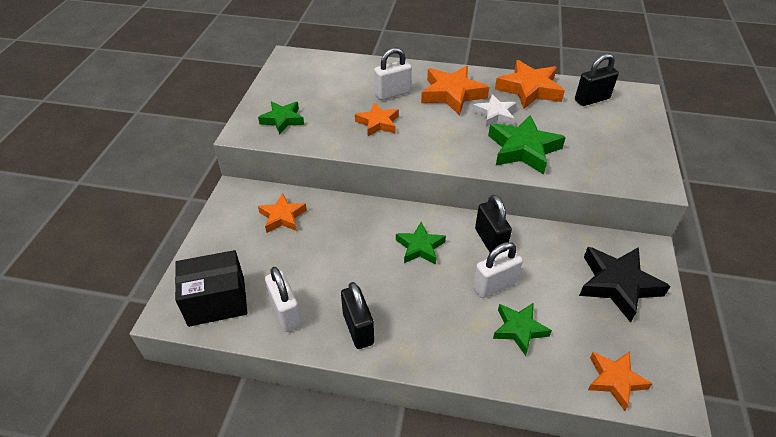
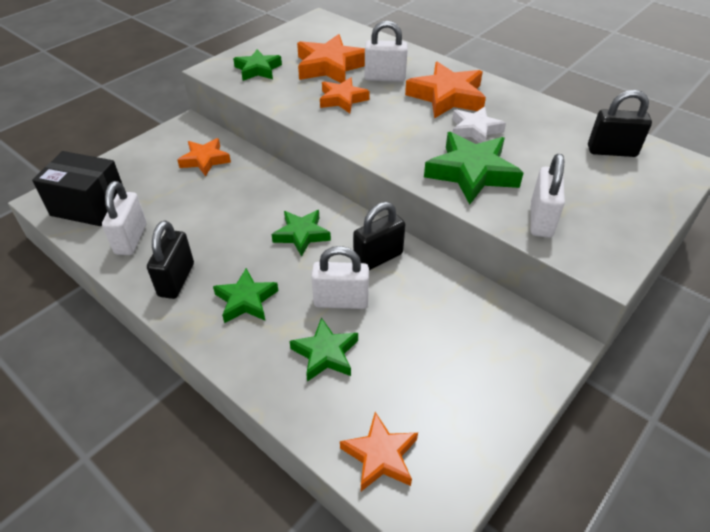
camera: 30 degrees right, 0 degrees up
black padlock [475,195,512,253] -> black padlock turned 45 degrees clockwise [353,202,405,270]
orange star [495,60,565,109] -> orange star moved to [297,34,365,83]
black star [579,247,671,323] -> none
none -> green star [213,268,278,323]
none -> white padlock [531,154,565,238]

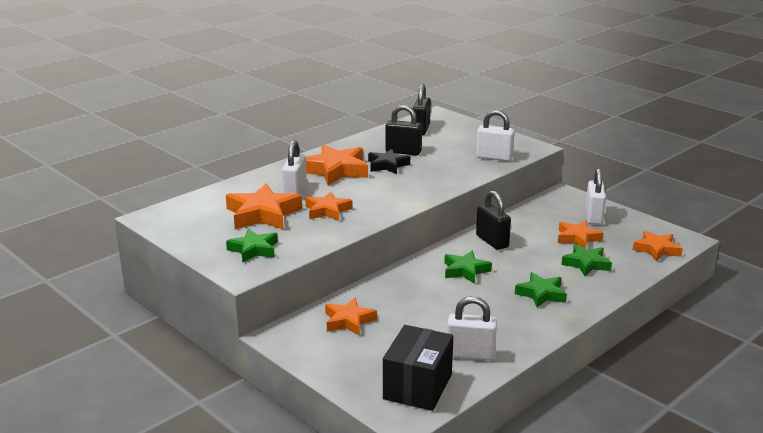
camera: 85 degrees left, 20 degrees down
black padlock [147,221,194,299] -> black padlock moved to [385,105,422,155]
white padlock [311,246,369,309] -> white padlock moved to [585,168,606,225]
green star [424,132,524,204] -> none
white star [452,107,506,143] -> black star [368,149,410,174]
none -> orange star [558,220,603,249]

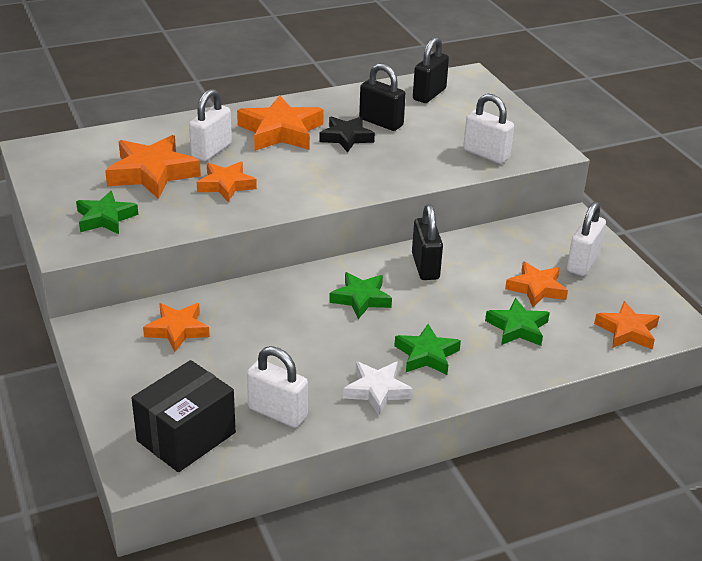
camera: 20 degrees right, 10 degrees up
none -> white star [343,361,413,416]

